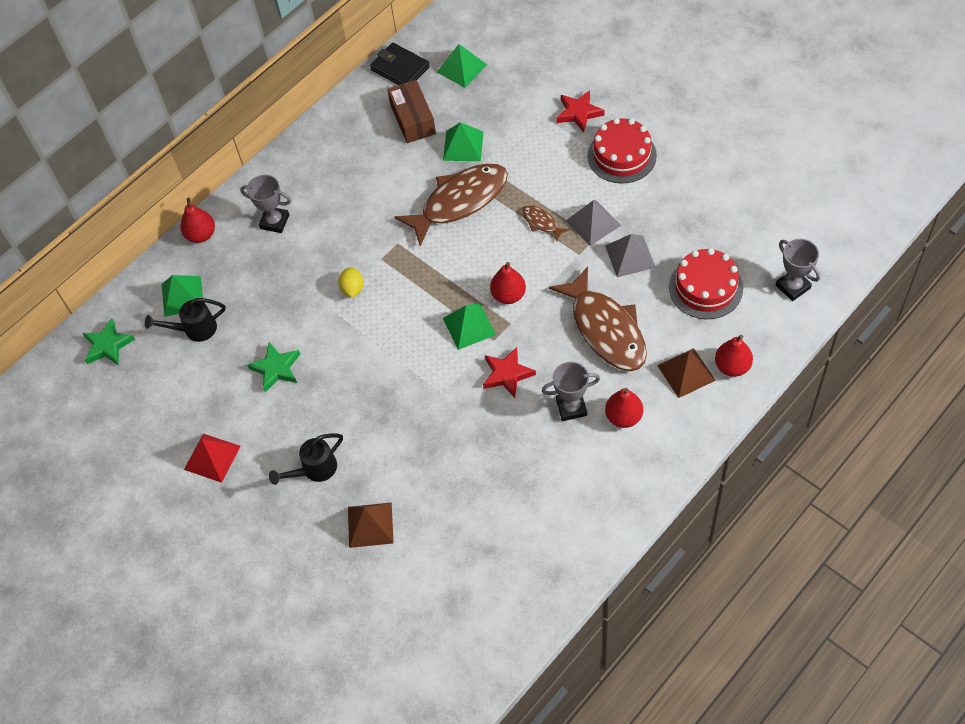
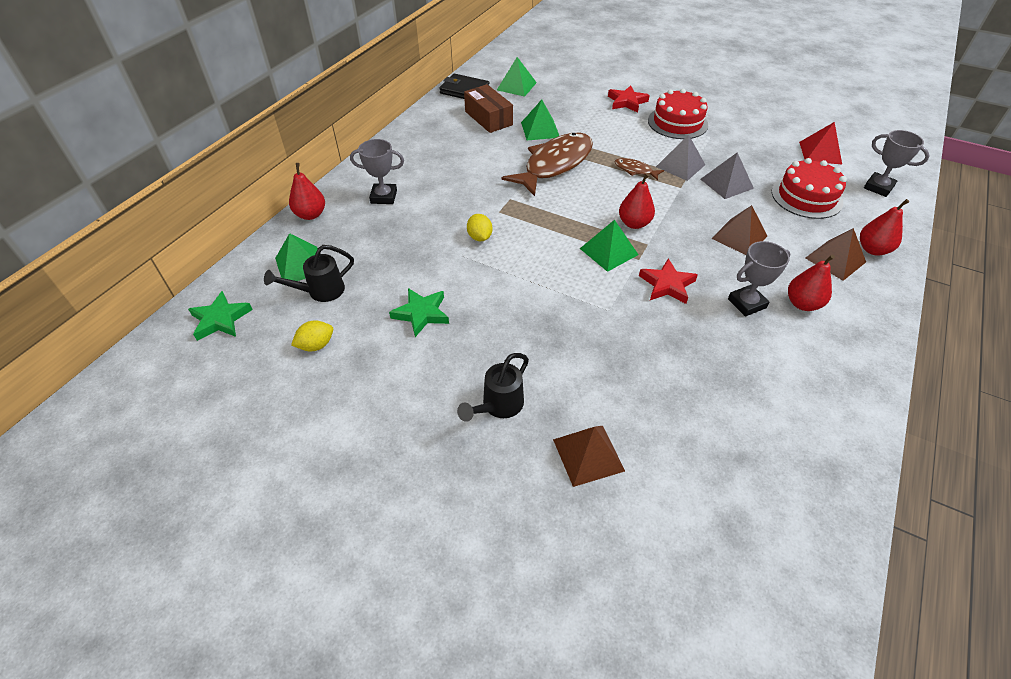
camera: 20 degrees left, 10 degrees down
red pyramid [184,434,240,483] -> red pyramid moved to [799,122,842,164]
brown fish [549,267,647,371] -> brown pyramid [711,205,767,255]
none -> yellow lemon [291,321,333,351]

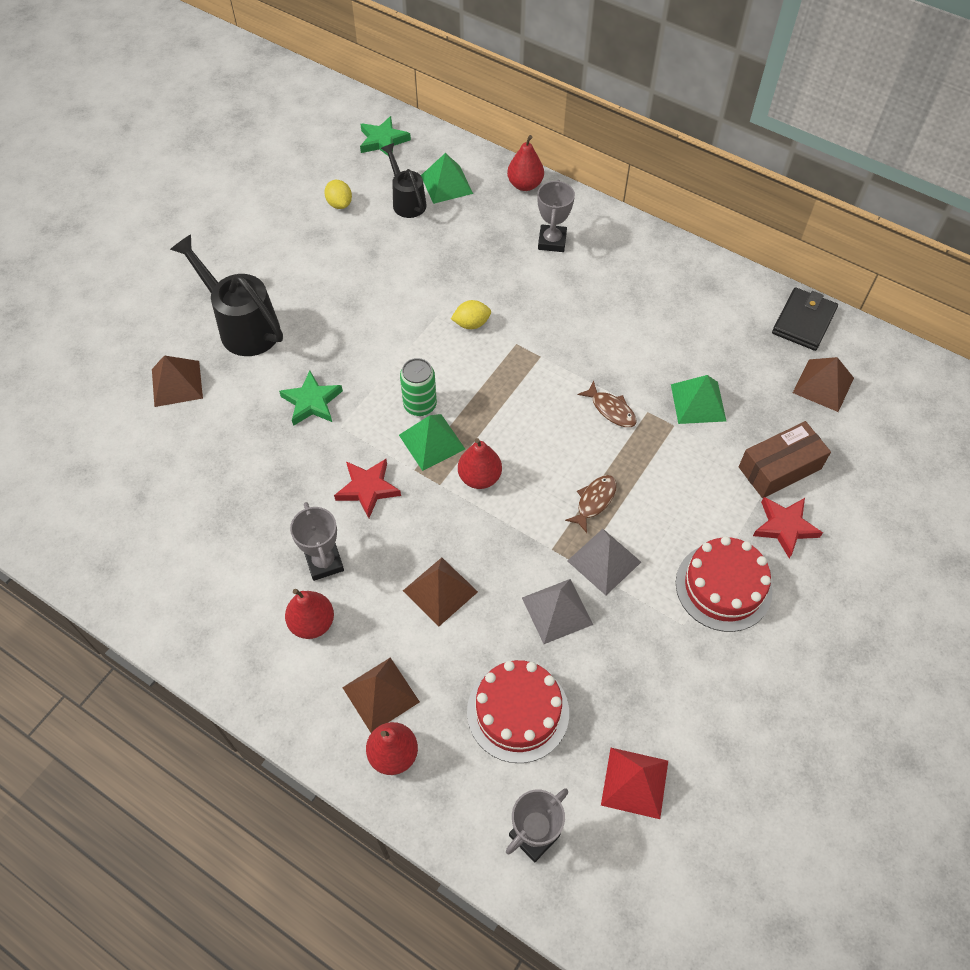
camera: 95 degrees right, 10 degrees up
green star [389,288,449,337] -> green star moved to [279,371,343,426]
black watering can [457,353,529,422] -> black watering can [170,234,283,356], size x1.63
brown box [464,84,513,133] -> brown box moved to [739,421,831,498]
green pyramid [497,57,537,97] -> brown pyramid [793,357,854,412]
brown fish [502,132,593,196] -> brown fish [578,381,637,427], size x0.44
none -> green can [400,358,437,416]

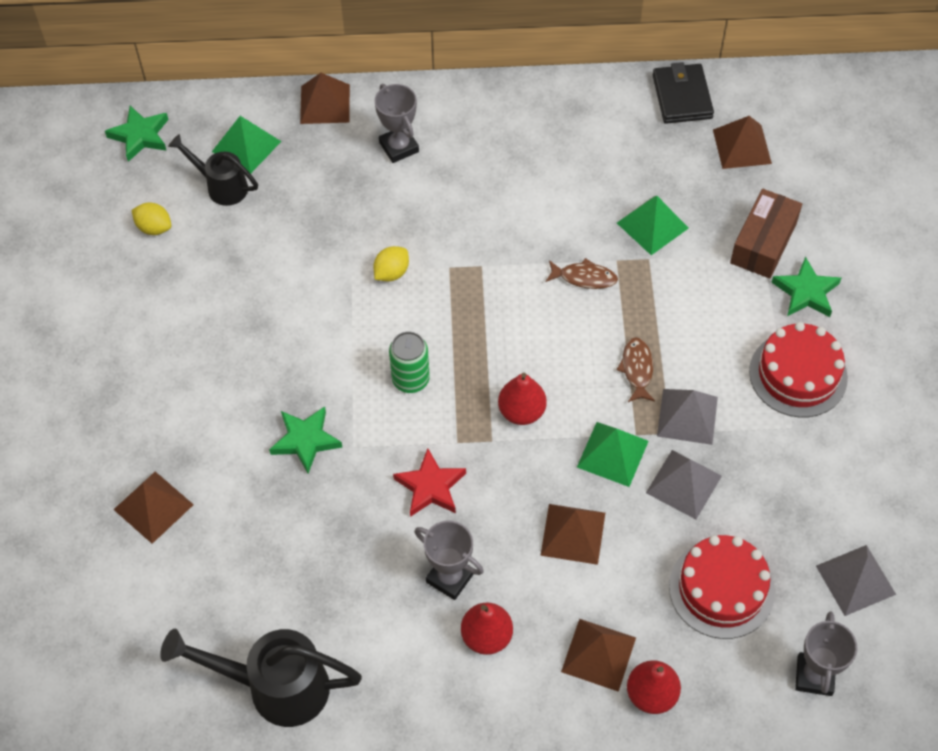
camera: 35 degrees left, 0 degrees up
black watering can [170,234,283,356] -> black watering can moved to [160,629,362,727]
green pyramid [399,414,465,471] -> green pyramid moved to [577,422,649,487]
red pear [507,135,544,191] -> brown pyramid [300,73,350,124]
red pyramid [601,748,668,819] -> grey pyramid [816,545,896,616]
red star [753,497,823,559] -> green star [771,257,841,317]

